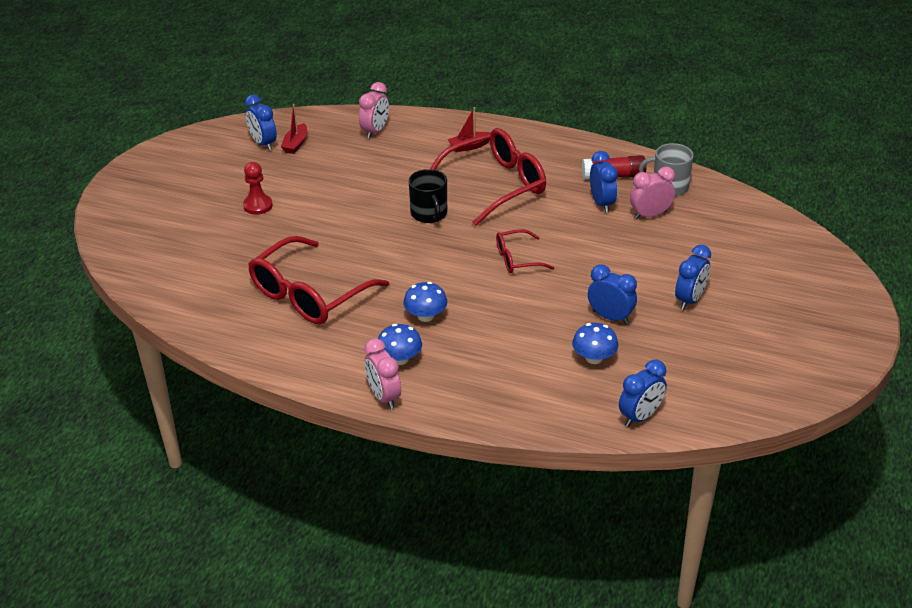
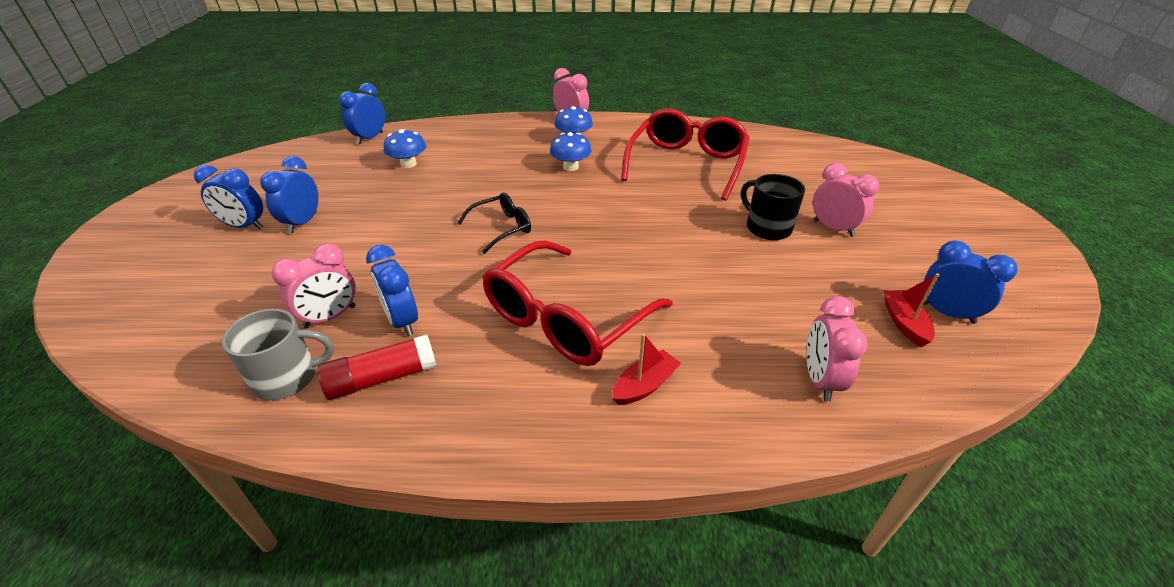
camera: 160 degrees right, 0 degrees up
red pawn [243,162,273,215] -> pink clock [813,163,879,237]
black mug [409,169,447,223] -> black mug moved to [741,174,805,240]
red glasses [496,229,554,273] -> black glasses [457,192,531,254]
blue clock [588,265,637,324] -> blue clock moved to [194,165,263,229]

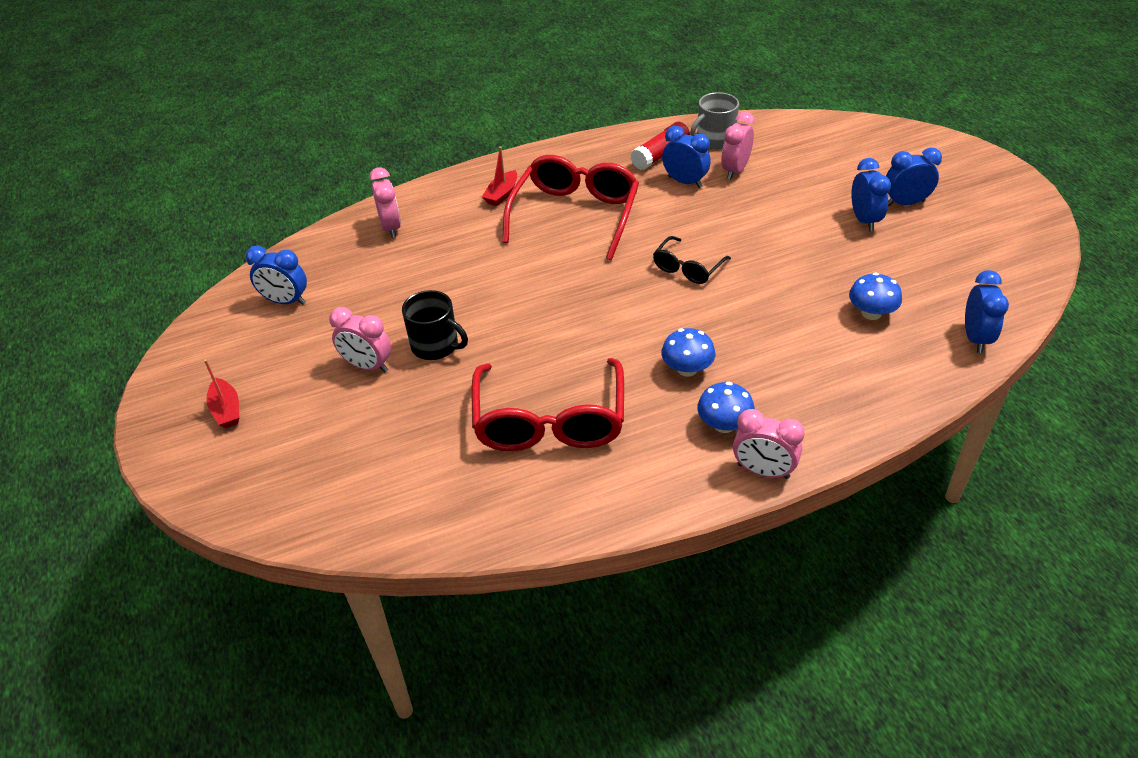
camera: 160 degrees right, 5 degrees up
red boat [884,273,940,347] -> red boat moved to [204,359,239,428]

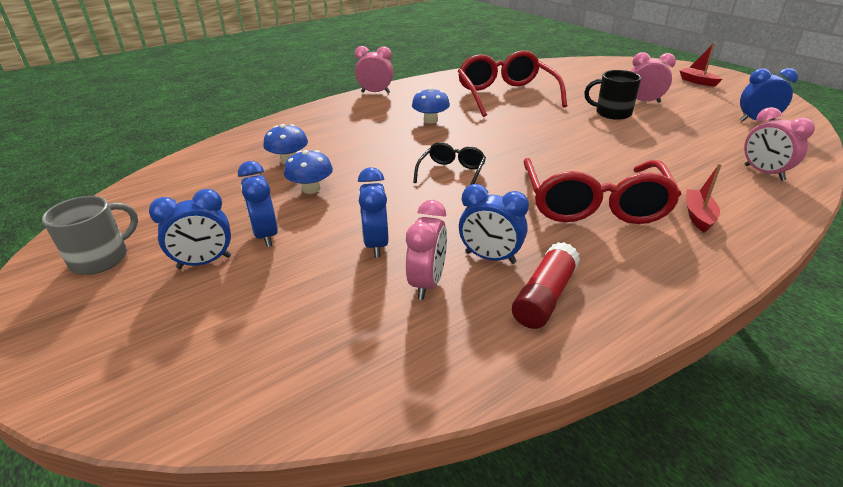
camera: 165 degrees right, 10 degrees down
grey mug [690,92,739,149] -> grey mug moved to [42,196,138,275]
blue mushroom [697,382,755,433] -> blue mushroom moved to [284,150,333,194]
blue clock [965,270,1009,353] -> blue clock moved to [358,167,389,258]

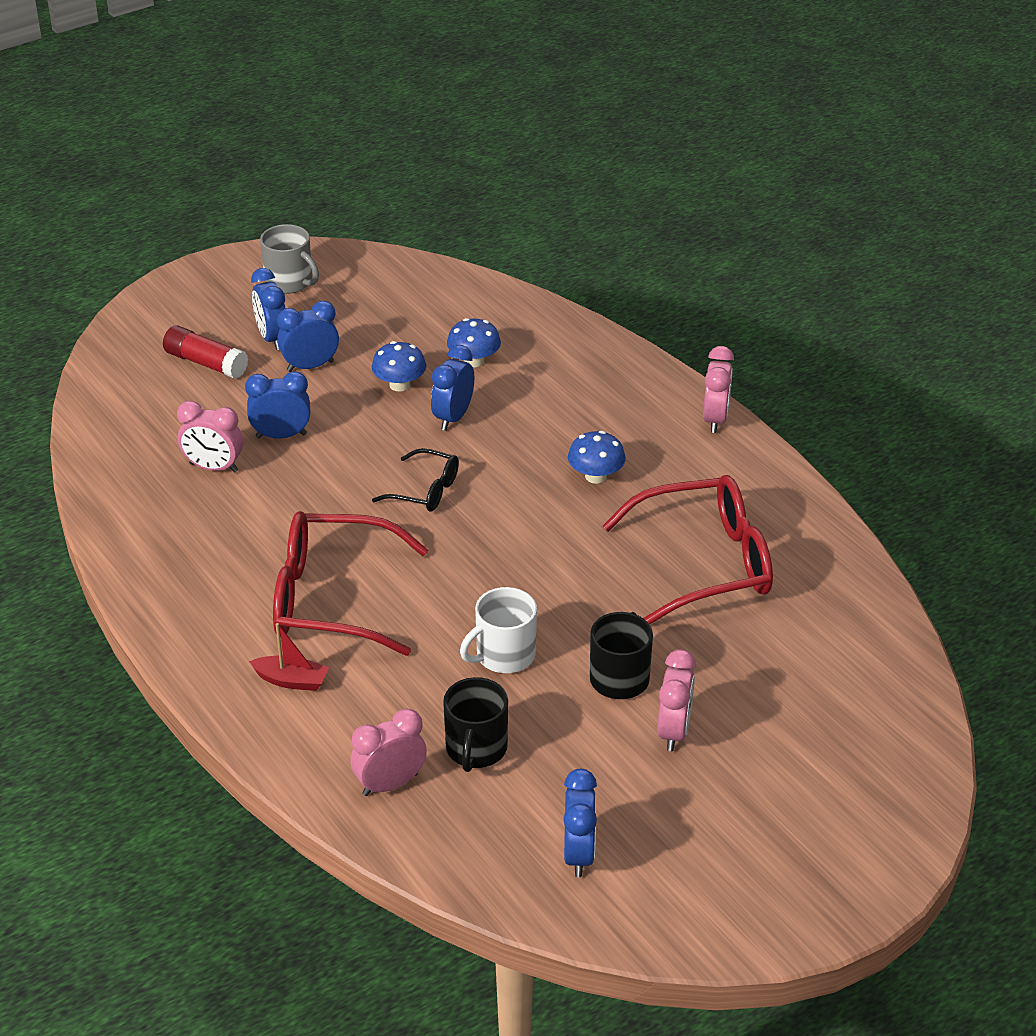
camera: 90 degrees right, 5 degrees up
blue clock [459,184,529,264] -> blue clock moved to [431,345,474,431]
red glue stick [512,242,580,329] -> red glue stick moved to [163,325,248,379]
red boat [679,42,722,87] -> none
none -> black mug [443,677,508,772]
none -> white mug [460,587,537,673]

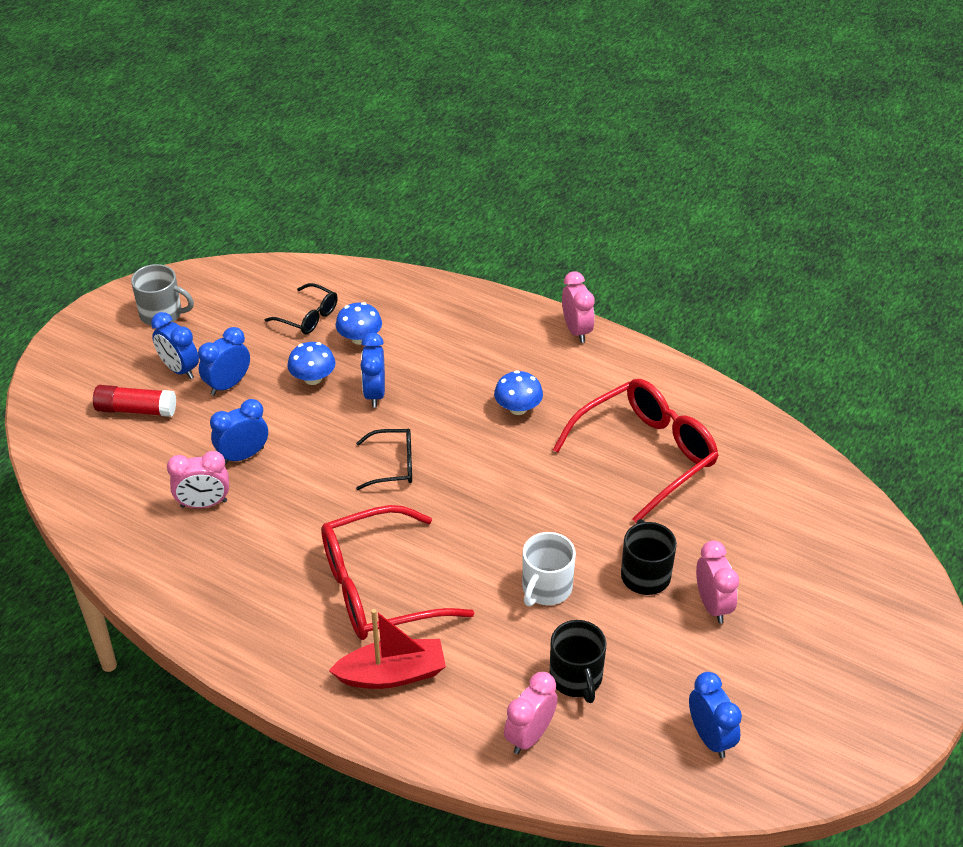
camera: 25 degrees left, 5 degrees up
red boat [249,623,329,691] -> red boat [329,609,446,689], size x1.60
none -> black glasses [264,283,338,334]

